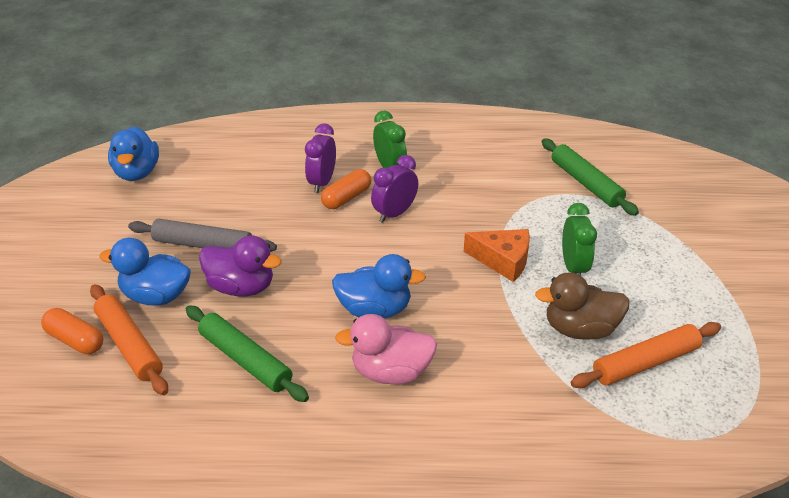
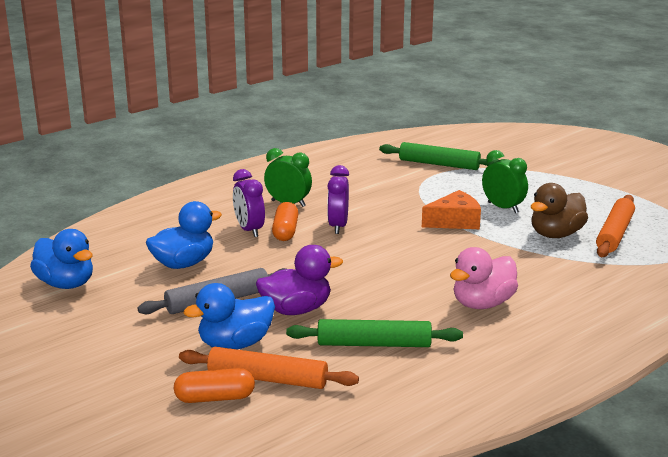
camera: 40 degrees left, 15 degrees down
blue duck [332,254,426,318] -> blue duck moved to [146,201,222,269]

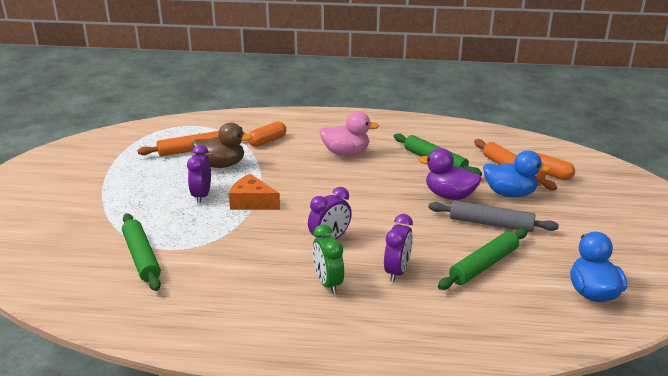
camera: 135 degrees left, 5 degrees up
blue duck [146,201,222,269] -> green rolling pin [438,228,528,290]
orange capsule [272,202,299,241] -> orange capsule moved to [248,121,286,147]
green clock [482,150,528,213] -> purple clock [187,145,211,204]

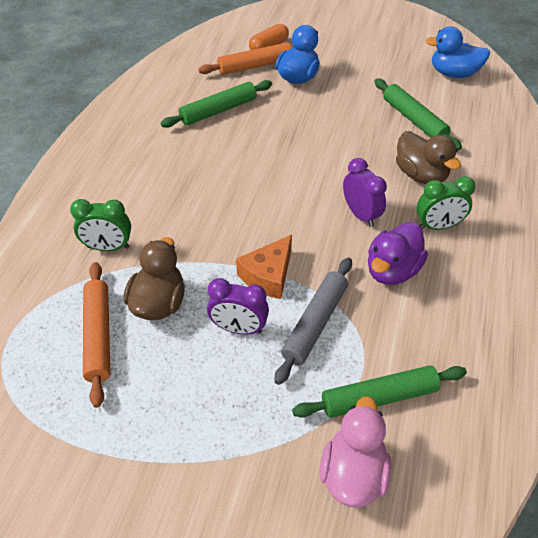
camera: 80 degrees left, 20 degrees up
orange capsule [248,121,286,147] -> green clock [70,199,131,251]
pink duck [319,112,379,156] -> pink duck moved to [320,396,391,508]
purple clock [384,214,413,282] -> brown duck [396,131,461,184]
purple duck [418,148,482,200] -> purple duck moved to [368,222,428,285]
grey rolling pin [428,200,559,232] -> grey rolling pin moved to [275,257,352,385]

